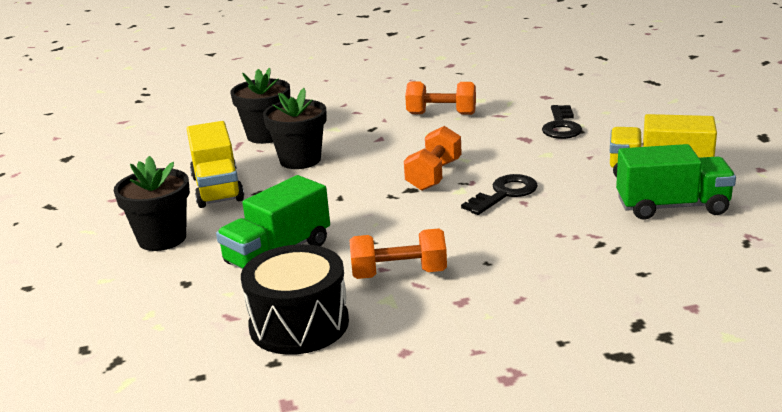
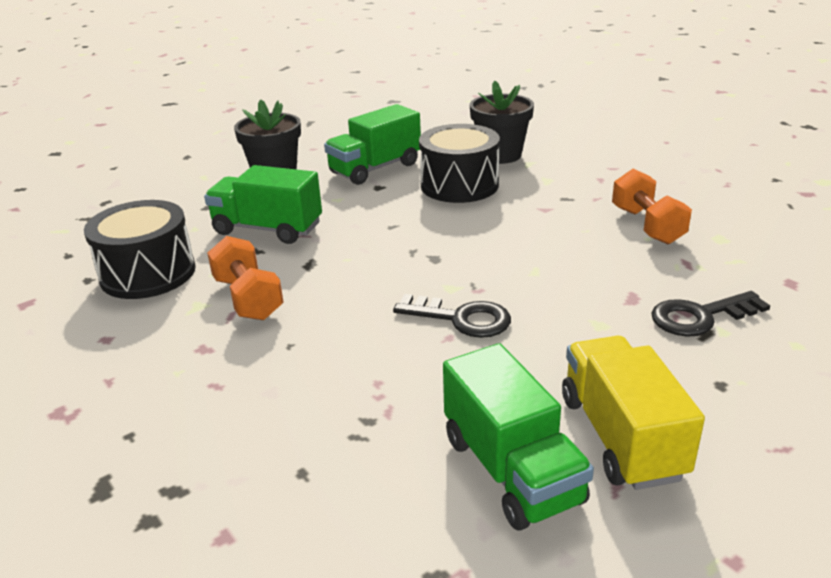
camera: 65 degrees right, 5 degrees up
yellow truck [187,121,244,208] -> green truck [324,104,421,185]
black flower pot [263,88,327,169] -> black drum [419,124,500,203]
orange dumbbell [404,126,462,191] -> none

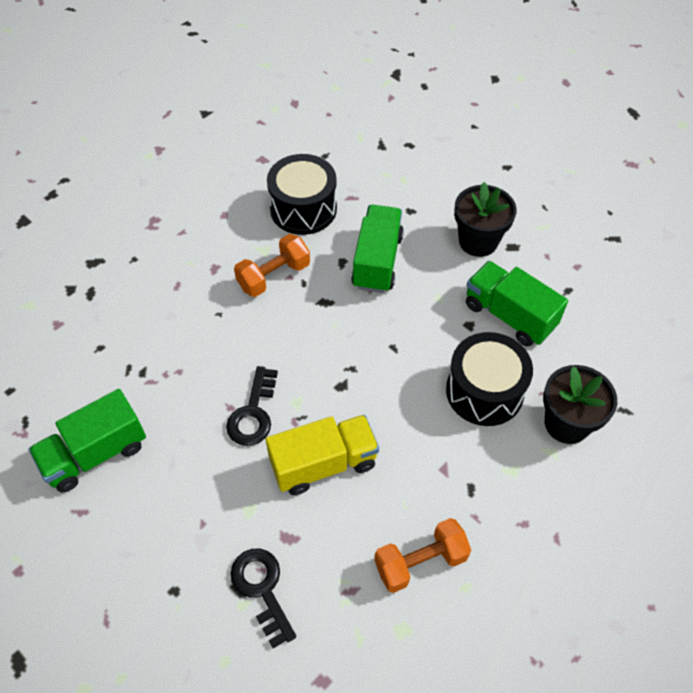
camera: 80 degrees right, 25 degrees up
yellow truck [562,336,705,490] -> yellow truck moved to [266,415,379,495]

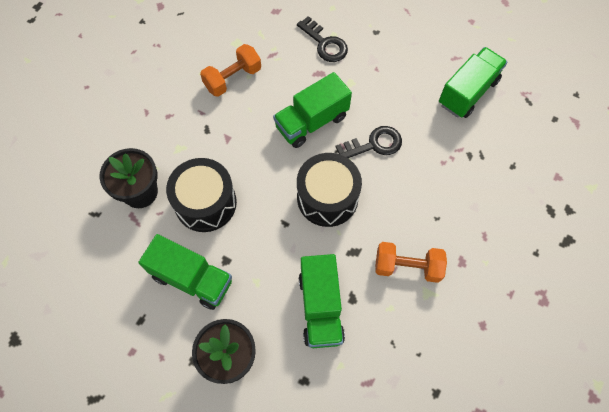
camera: 165 degrees right, 10 degrees up
black key [226,366,278,446] -> black key turned 75 degrees clockwise [336,126,402,158]
orange dumbbell [234,234,310,297] -> orange dumbbell turned 60 degrees clockwise [375,242,447,283]
yellow truck [266,415,379,495] -> green truck [273,72,352,148]
black drum [267,154,337,235] -> black drum moved to [297,153,362,227]

